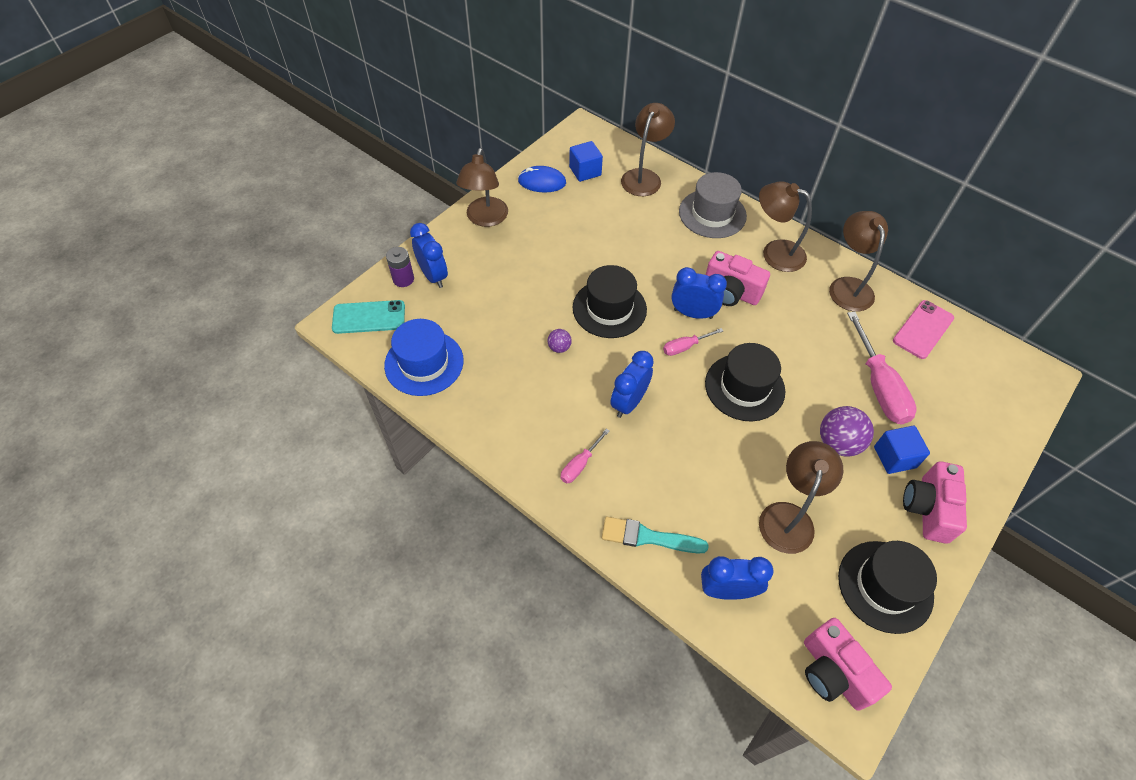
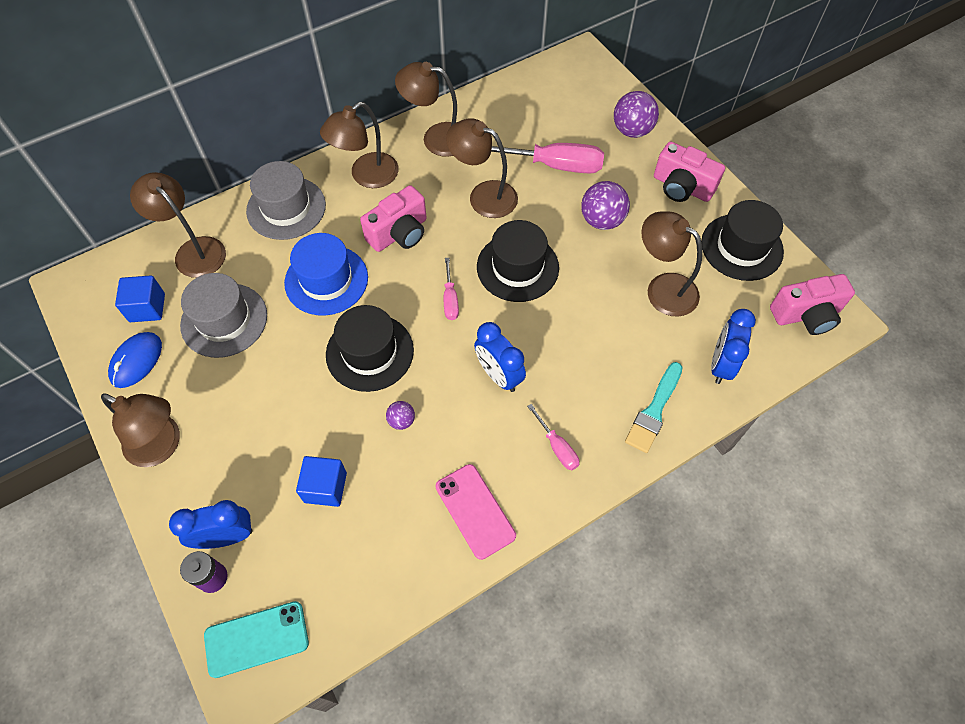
camera: 70 degrees left, 5 degrees up
turquoise phone [332,300,405,334] -> turquoise phone turned 60 degrees clockwise [204,601,309,678]
blue hat [384,319,464,396] -> blue hat moved to [284,233,368,316]
blue clock [672,267,727,319] -> none
blue cube [874,426,930,474] -> blue cube moved to [296,456,347,507]
pink phone [893,300,954,359] -> pink phone moved to [436,464,516,560]
none -> grey hat [180,273,267,358]
none -> brown lamp [446,118,518,218]
none -> purple ball [614,91,659,138]

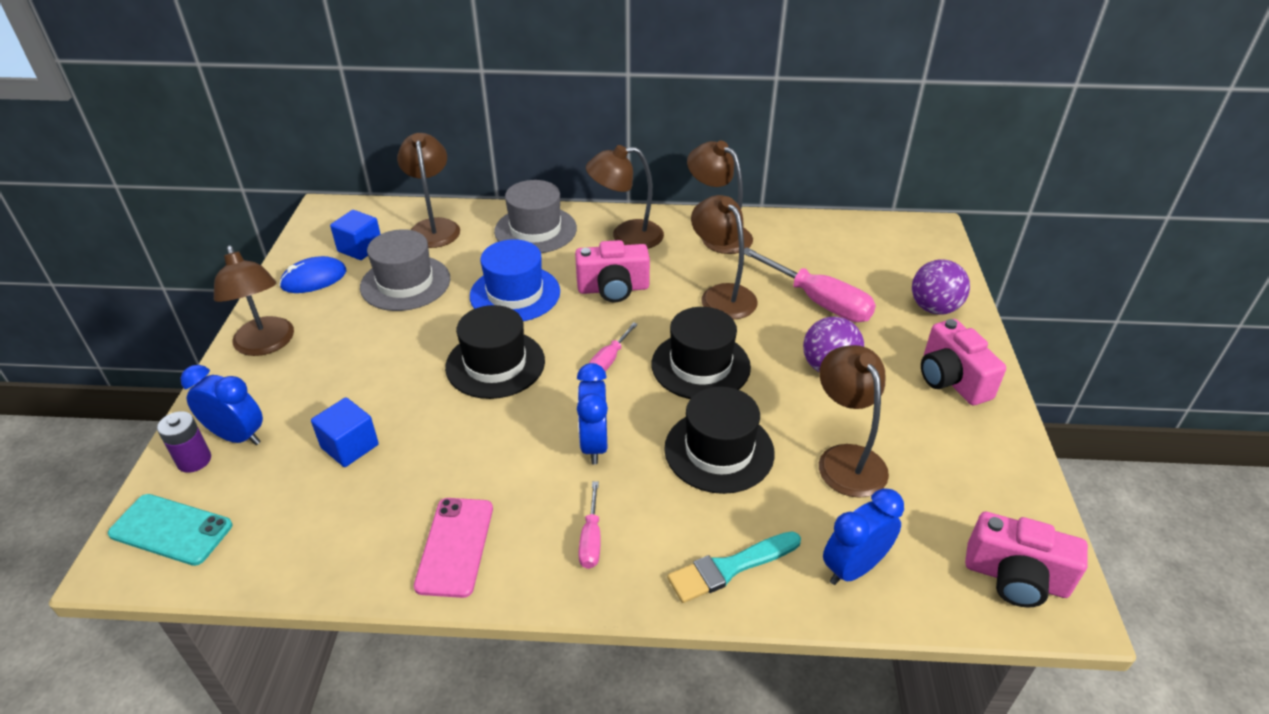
camera: 35 degrees right, 20 degrees down
purple ball [386,401,415,430] -> none
black hat [701,200,784,281] -> black hat moved to [664,386,775,494]

